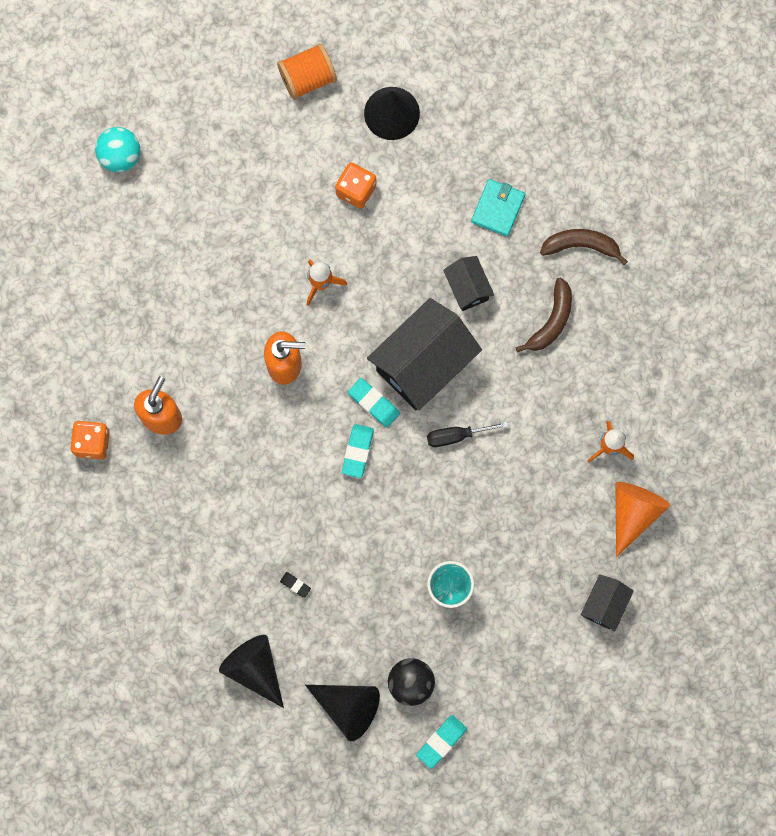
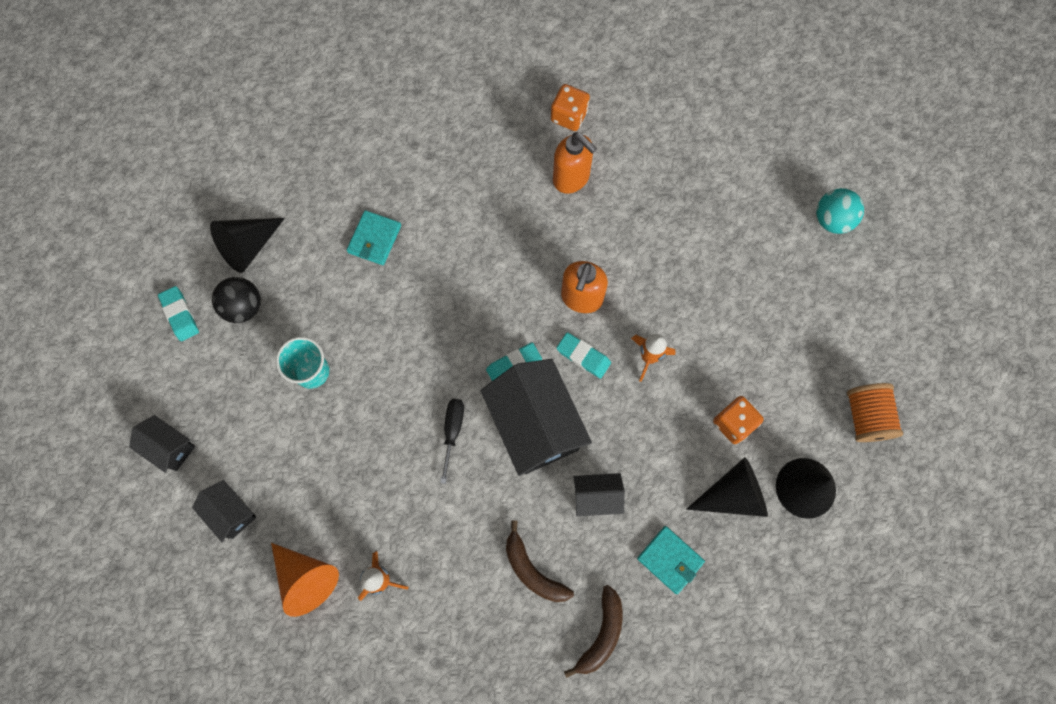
camera: 110 degrees right, 5 degrees down
black cone [219,635,284,708] -> black cone moved to [686,457,768,517]
black eraser [280,572,311,598] -> turquoise wallet [347,210,401,265]
turquoise eraser [342,424,374,478] -> turquoise eraser moved to [557,332,611,378]
none -> black house [129,415,195,473]

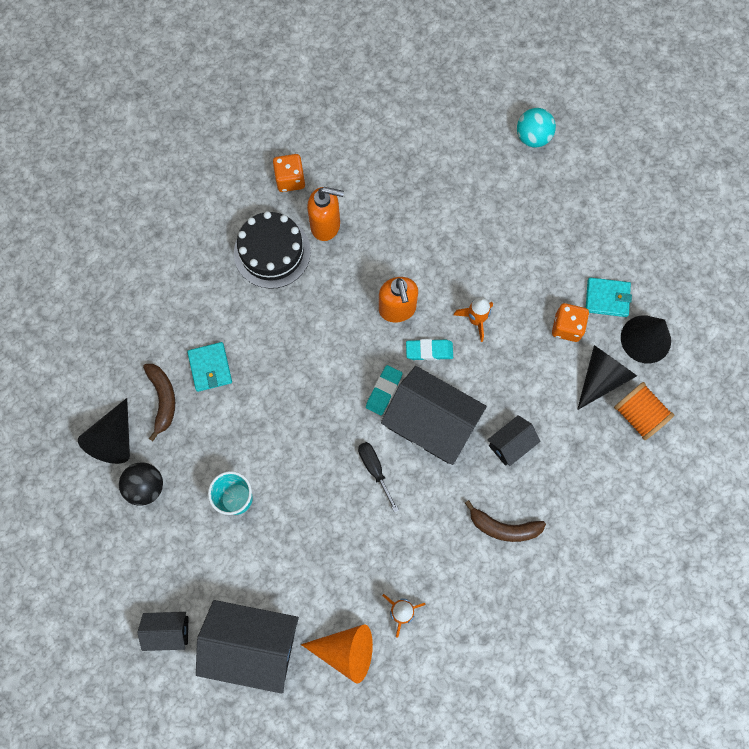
camera: 35 degrees left, 0 degrees up
turquoise eraser [158,286,199,341] -> none
black house [192,480,256,542] -> black house [196,600,299,694], size x1.99
brown banana [564,585,623,678] -> brown banana moved to [143,364,175,441]
turquoise wallet [637,526,705,594] -> turquoise wallet moved to [586,277,632,317]
orange spool [847,383,903,442] -> orange spool moved to [614,382,674,440]
none -> black cake [234,211,311,289]

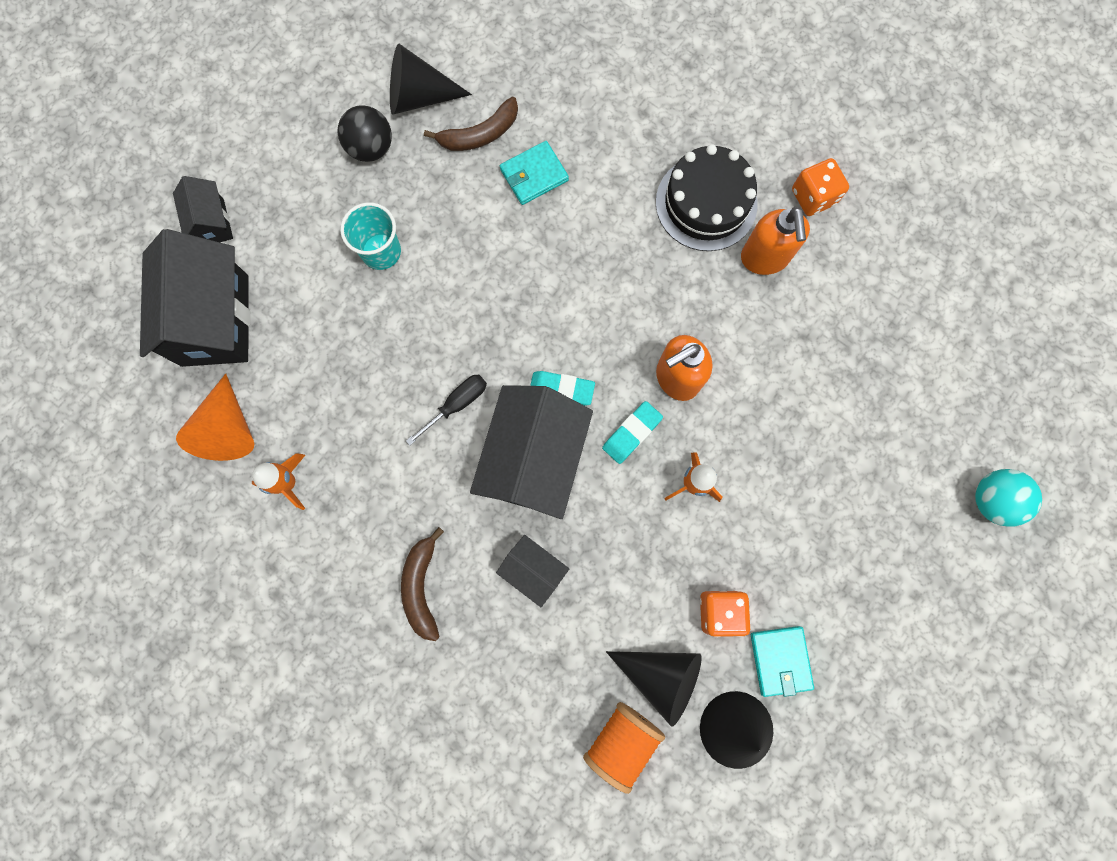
camera: 75 degrees right, 5 degrees up
turquoise eraser [406,339,453,361] -> turquoise eraser turned 60 degrees clockwise [602,401,663,464]

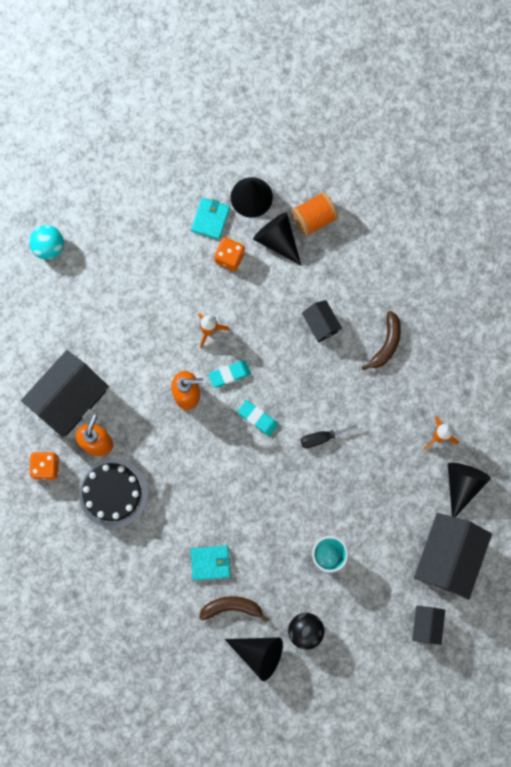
camera: 155 degrees left, 0 degrees up
orange cone [176,374,254,461] -> black cone [448,463,491,517]
black house [470,385,593,519] -> black house moved to [21,350,109,437]

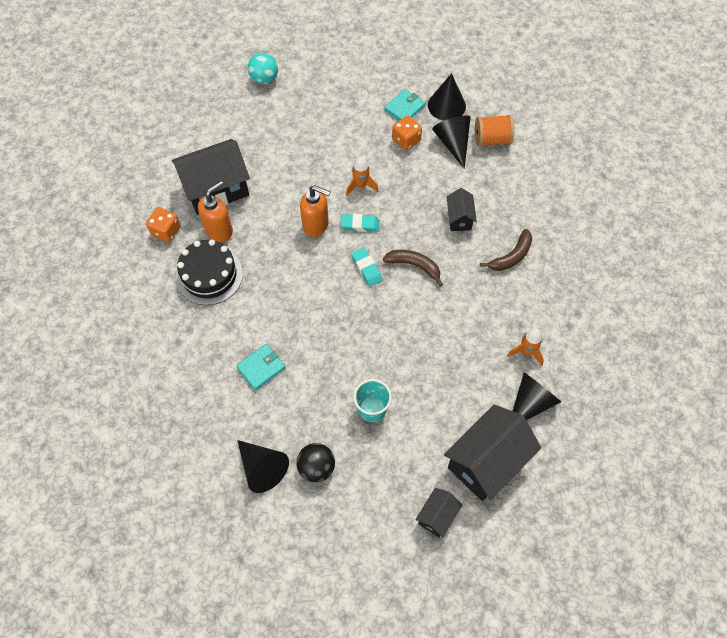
camera: 25 degrees right, 15 degrees down
turquoise wallet [191,545,231,581] -> turquoise wallet turned 60 degrees counterclockwise [236,344,286,390]
brown banana [199,596,269,622] -> brown banana moved to [383,250,443,287]
black screwdriver [300,424,362,448] -> none

